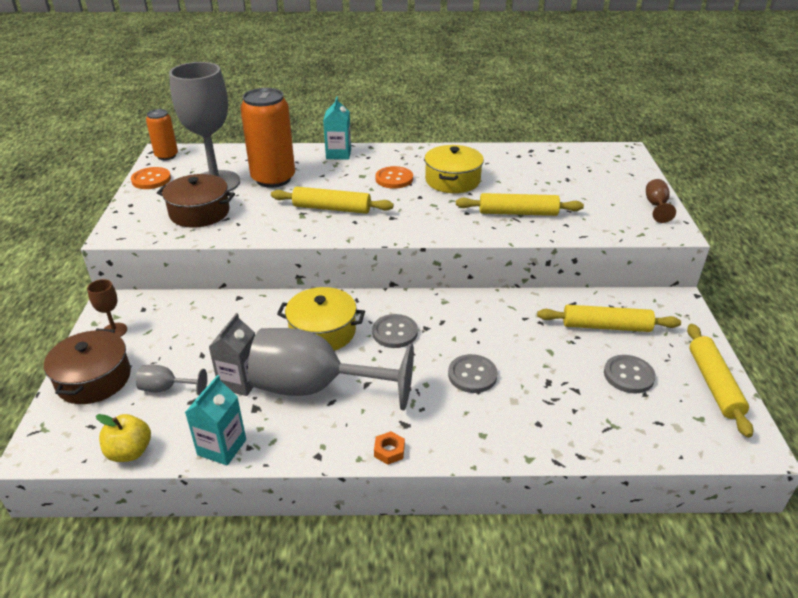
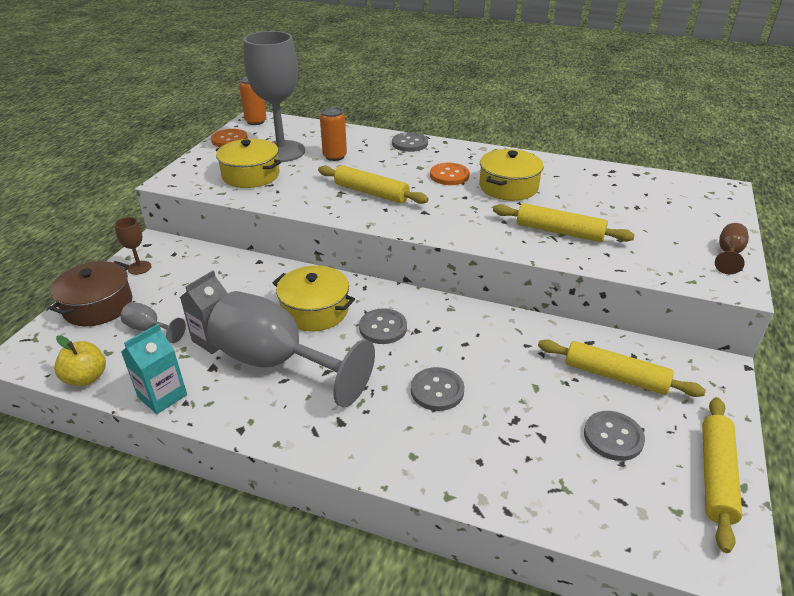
camera: 20 degrees right, 0 degrees up
brown pot [157,174,235,228] -> yellow pot [216,139,281,188]
orange can [240,88,295,188] -> orange can [320,107,347,161], size x0.55
turquoise carton [323,97,351,160] -> grey button [392,132,428,152]
orange nut [374,431,405,465] -> none

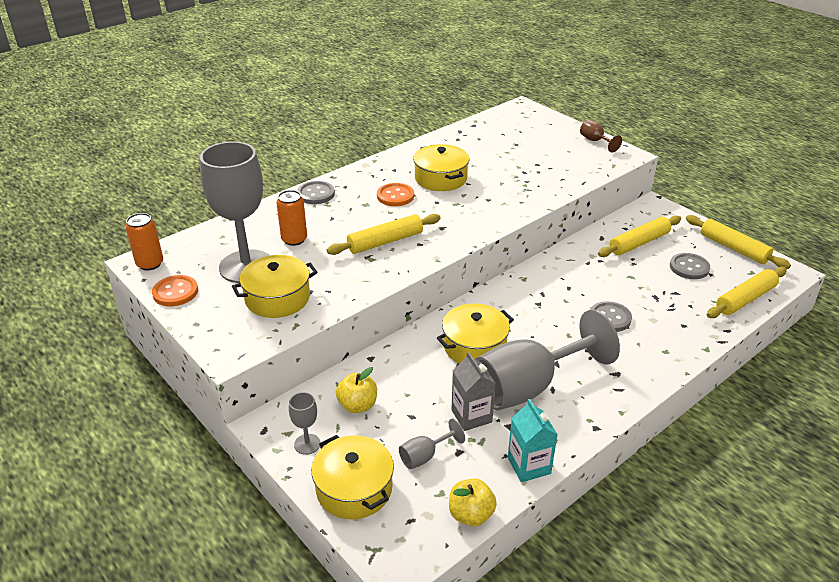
camera: 60 degrees left, 0 degrees up
brown pot [49,261,132,326] -> yellow pot [311,435,394,519]
brown goblet [114,217,151,275] -> grey goblet [289,392,321,455]
grey button [359,308,407,344] -> none
yellow rolling pin [493,203,635,242] -> yellow rolling pin moved to [707,267,787,318]
none -> yellow apple [336,367,377,413]

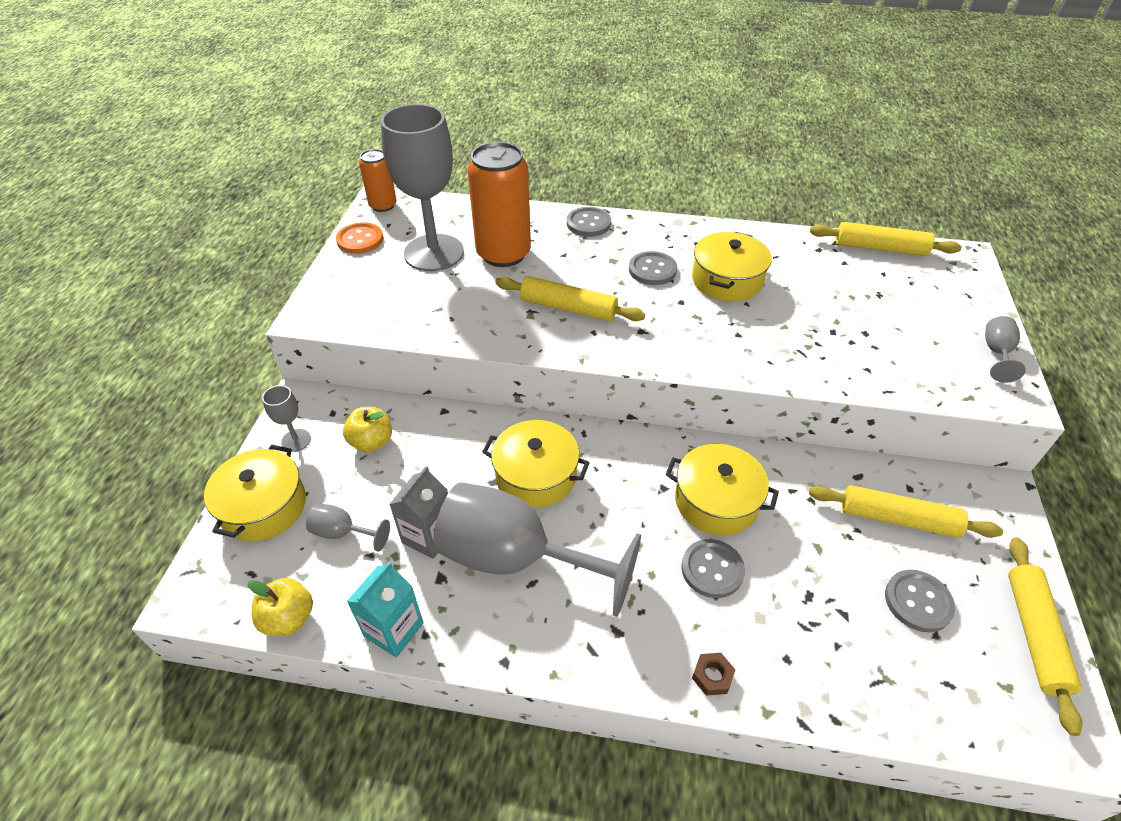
camera: 50 degrees right, 10 degrees up
yellow pot [232,255,318,318] -> yellow pot moved to [666,444,779,535]
orange can [276,190,307,246] -> orange can [467,142,531,267], size x1.81
orange button [377,183,414,206] -> grey button [629,251,677,285]
brown goblet [580,120,622,153] -> grey goblet [985,316,1026,383]
yellow rolling pin [707,267,787,318] -> yellow rolling pin moved to [810,222,961,256]
none -> brown nut [692,653,736,696]

